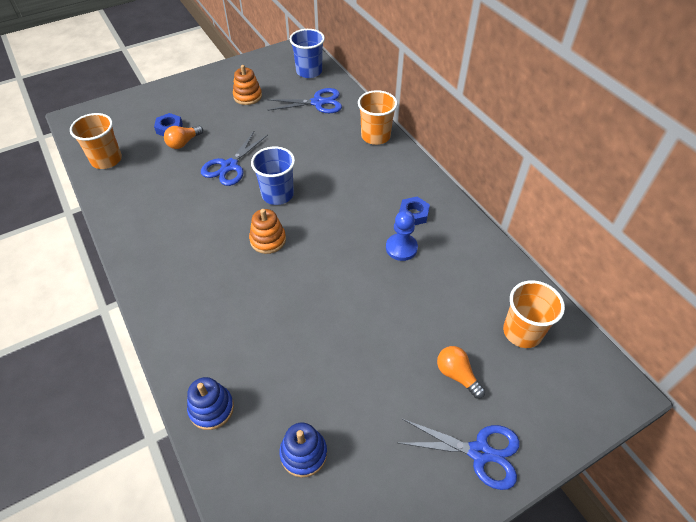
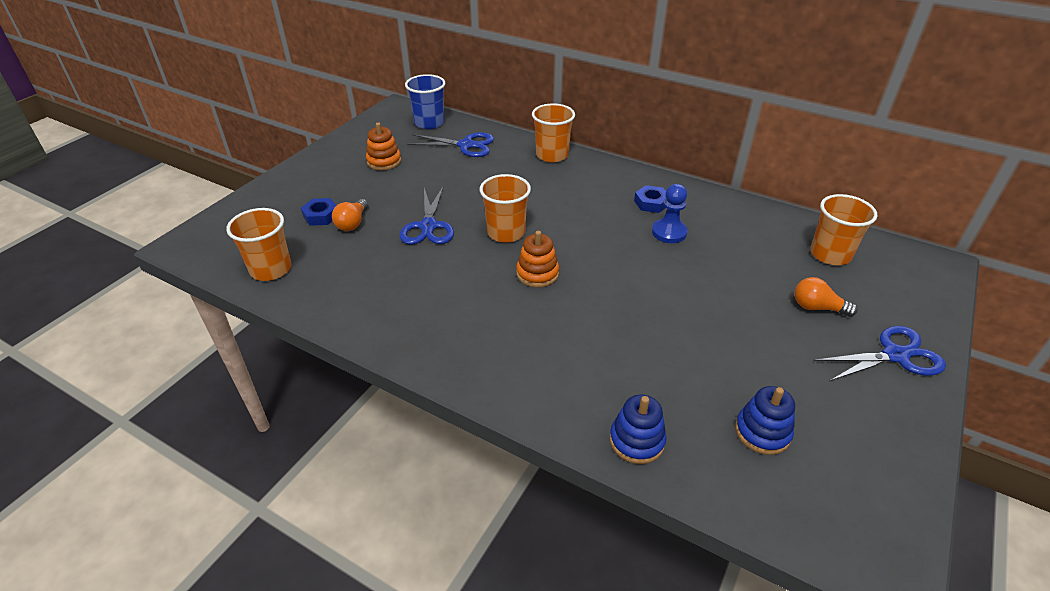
camera: 30 degrees left, 10 degrees down
blue cup [251,146,295,205] -> orange cup [480,174,531,243]
blue scissors [267,88,342,113] -> blue scissors turned 45 degrees clockwise [407,132,494,157]

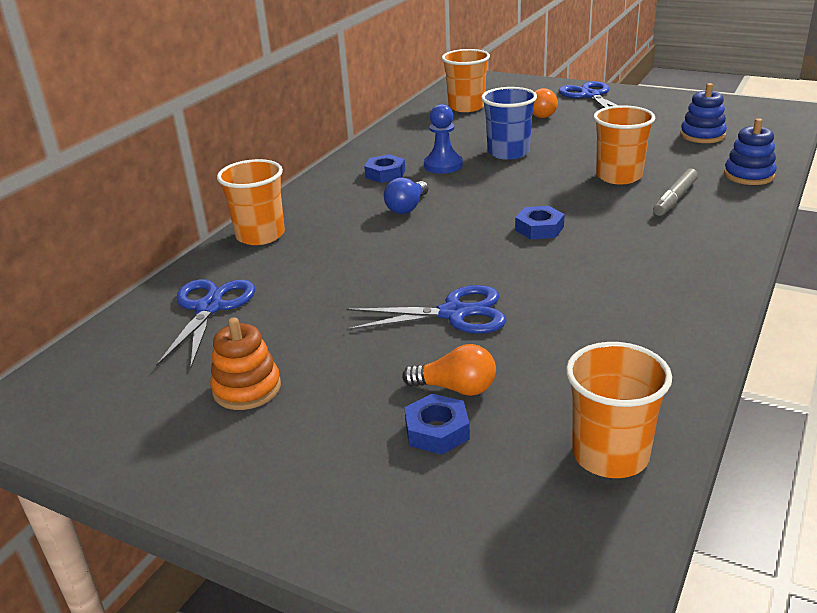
camera: 90 degrees left, 10 degrees down
blue cup [405,74,445,129] -> blue cup moved to [481,87,537,160]
orange cup [480,174,531,243] -> orange cup moved to [593,106,655,184]
orange stacking toy [516,231,559,288] -> blue nut [515,206,565,239]
none -> blue light bulb [384,177,428,214]
none -> grey marker [653,169,698,216]

